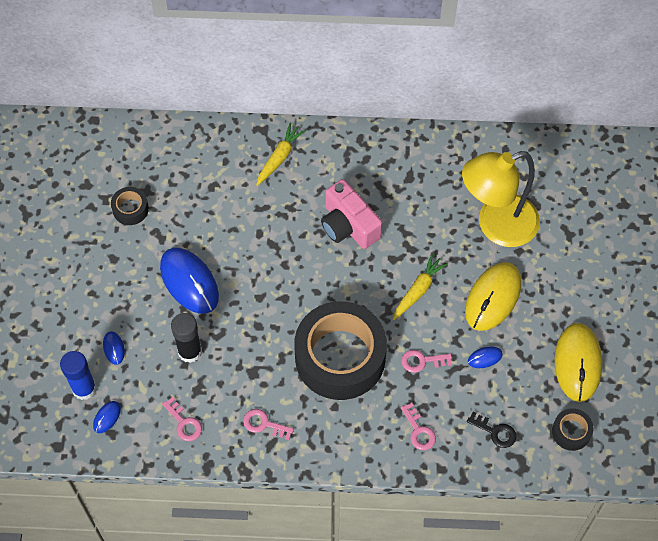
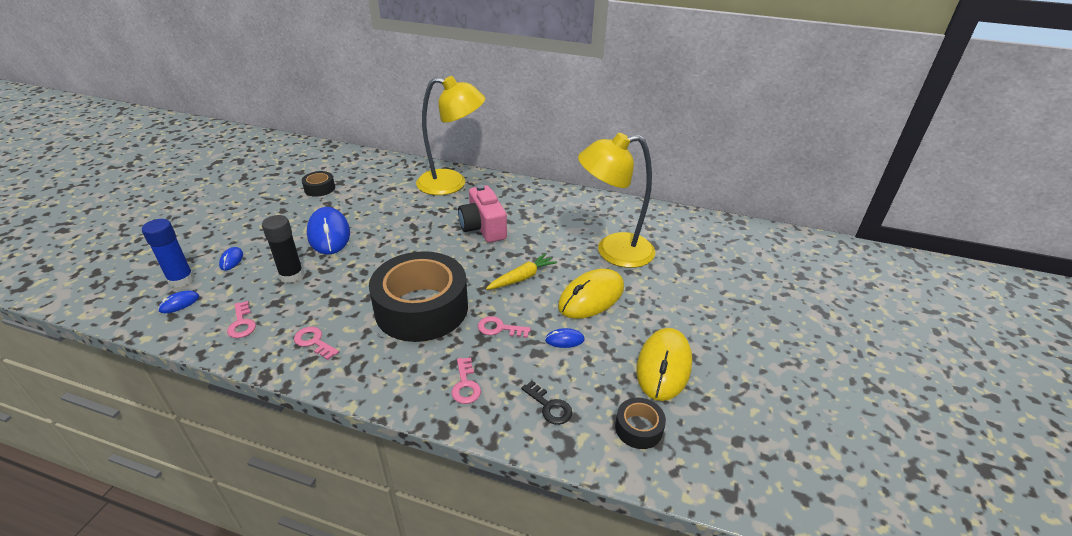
camera: 15 degrees right, 25 degrees down
yellow carrot [256,122,306,186] -> yellow lamp [416,76,486,195]

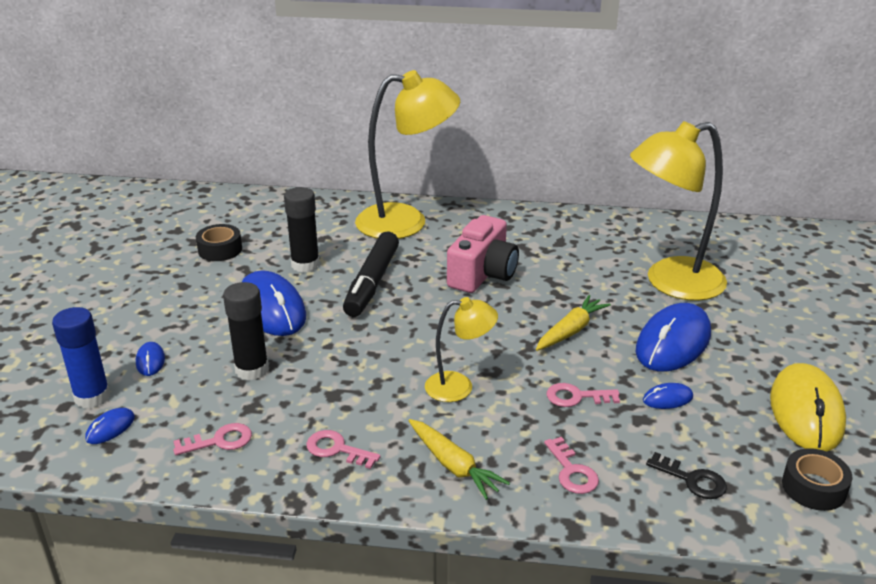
camera: 10 degrees left, 5 degrees down
pink key [227,301,256,338] -> pink key turned 75 degrees counterclockwise [173,423,252,455]
black tape [369,251,468,342] -> yellow lamp [425,297,498,402]
pink camera [458,184,507,243] -> pink camera turned 120 degrees counterclockwise [447,215,519,293]
yellow mouse [558,269,624,319] -> blue mouse [636,303,711,371]
none -> black glue stick [284,187,320,272]
none -> black marker [343,232,399,317]
none -> yellow carrot [408,419,510,500]

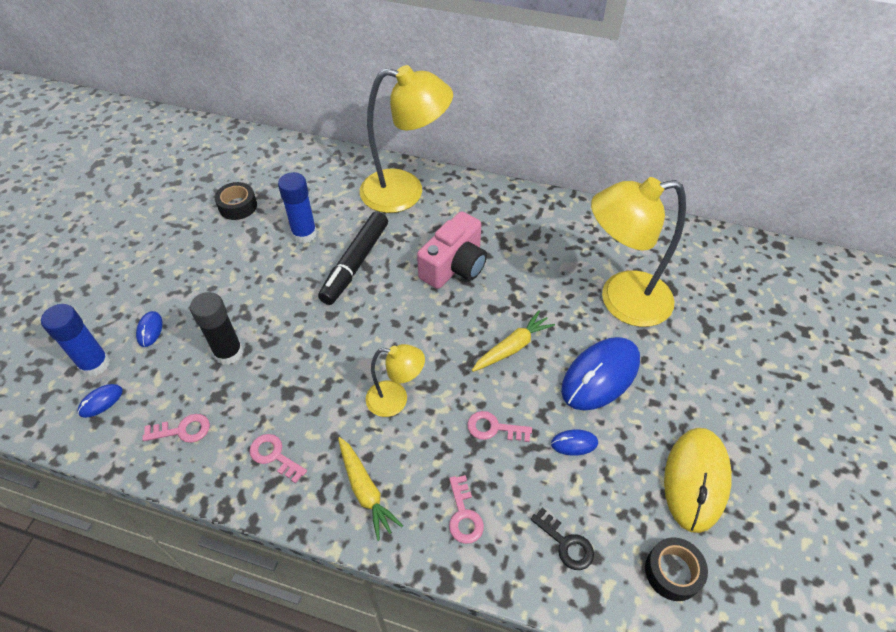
camera: 10 degrees right, 20 degrees up
blue mouse [242,270,306,336] -> none
black glue stick [284,187,320,272] -> blue glue stick [278,172,317,243]

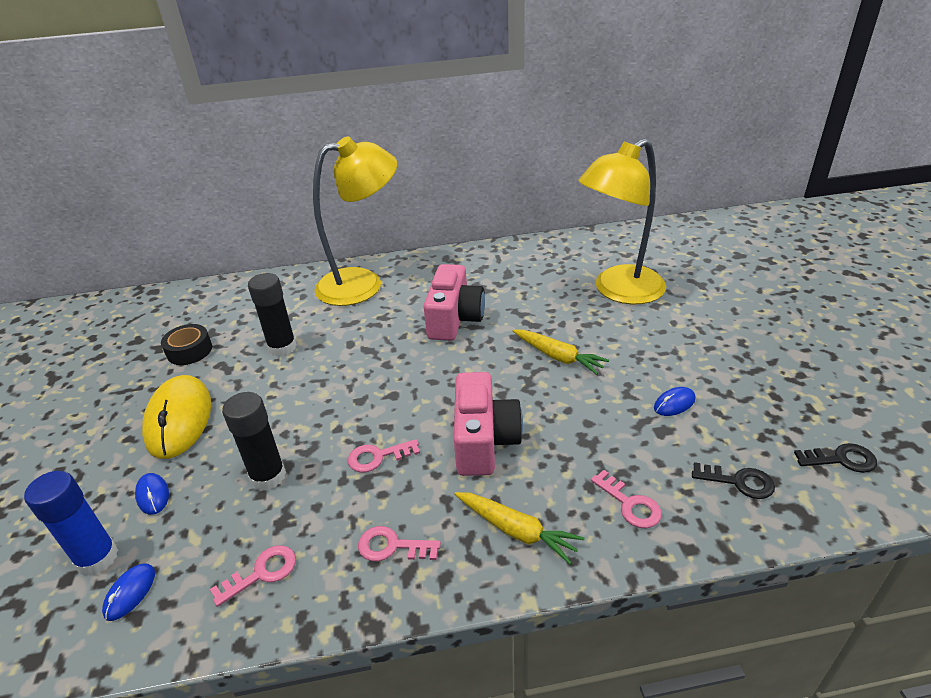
camera: 25 degrees left, 15 degrees down
blue glue stick [278,172,317,243] -> black glue stick [248,273,297,357]
black marker [318,211,388,305] -> none
yellow lamp [366,344,425,417] -> pink camera [454,372,523,476]
pink key [467,411,532,442] -> pink key moved to [348,439,420,473]
yellow carrot [472,311,555,372] -> yellow carrot turned 105 degrees clockwise [513,330,609,375]
blue mouse [561,337,640,410] -> none
black tape [645,537,708,601] -> black key [794,443,877,473]
yellow mouse [664,428,732,533] -> yellow mouse moved to [142,375,211,459]

